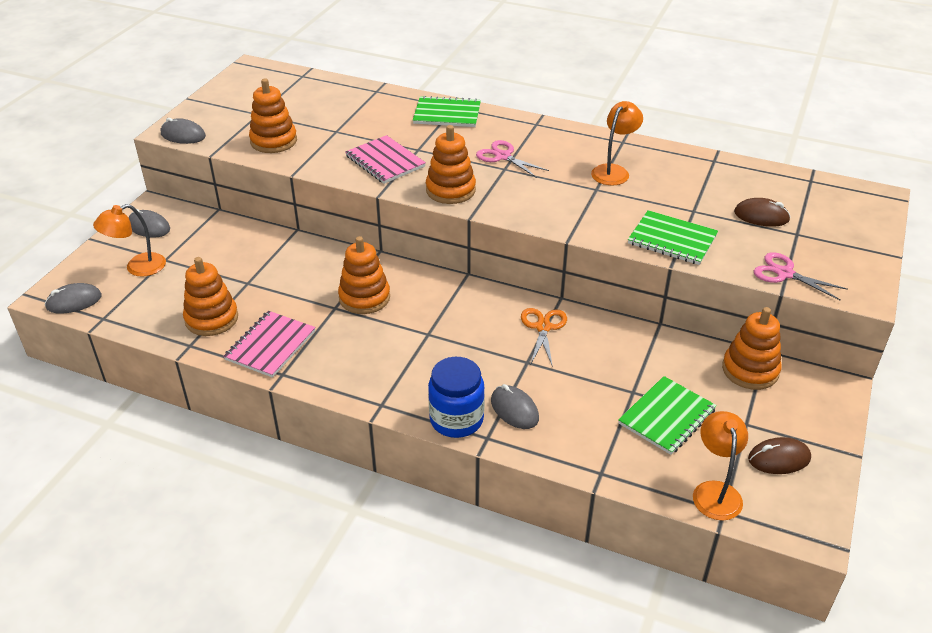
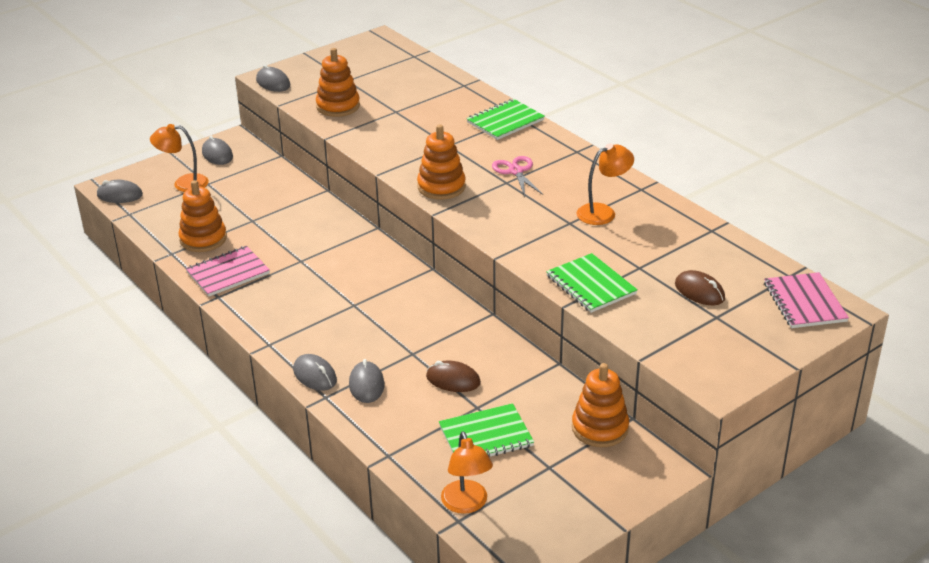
camera: 30 degrees right, 5 degrees down
orange stacking toy [338,236,390,314] -> none
pink notebook [345,135,426,184] -> pink notebook moved to [764,272,849,328]
green notebook [413,95,481,127] -> green notebook turned 75 degrees counterclockwise [466,99,545,140]
blue jar [428,357,485,438] -> grey mouse [293,354,337,391]
orange scissors [521,308,567,367] -> none
orange lamp [693,411,748,521] -> orange lamp turned 135 degrees clockwise [441,431,493,514]
brown mouse [748,437,811,474] -> brown mouse moved to [426,360,481,392]
pink scissors [754,252,848,300] -> none

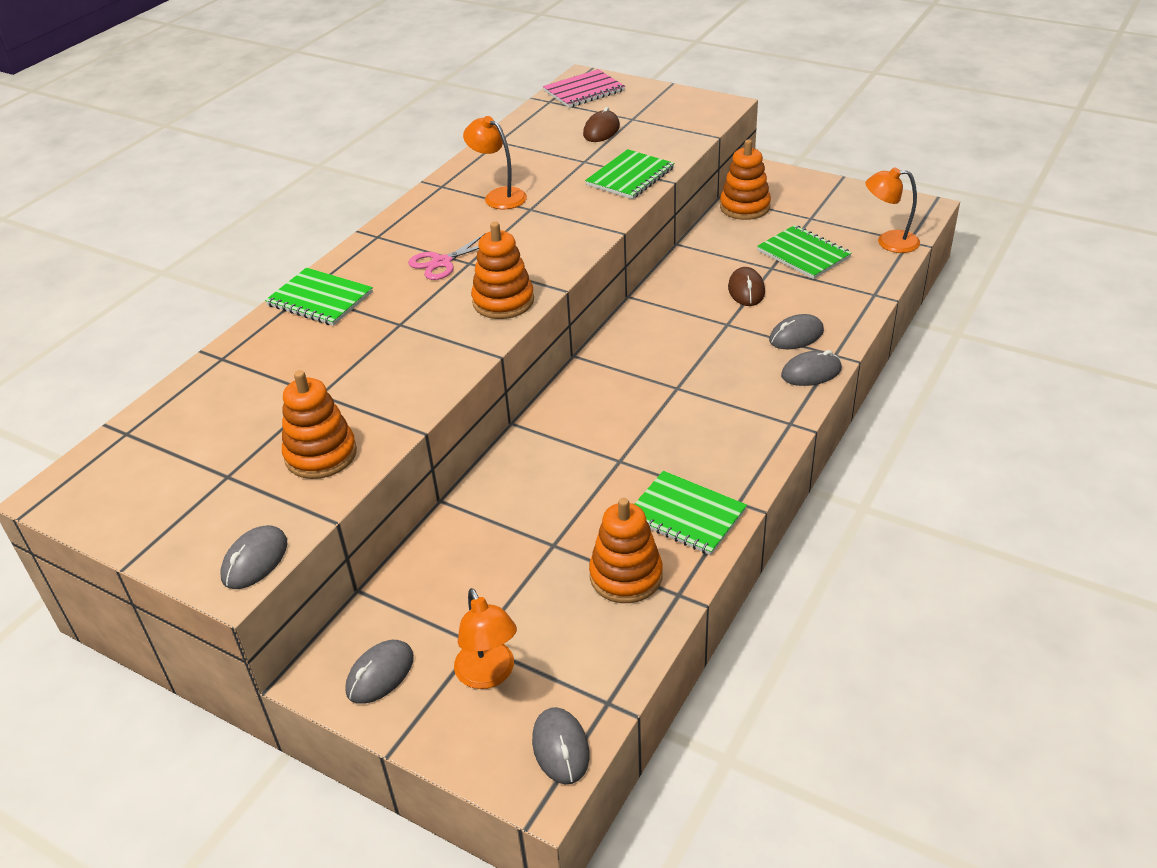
camera: 110 degrees left, 5 degrees up
pink notebook [186,246,270,297] -> green notebook [635,471,747,555]
grey mouse [293,354,337,391] -> grey mouse turned 45 degrees clockwise [781,350,842,386]
orange lamp [441,431,493,514] -> orange lamp turned 135 degrees counterclockwise [866,167,920,253]

